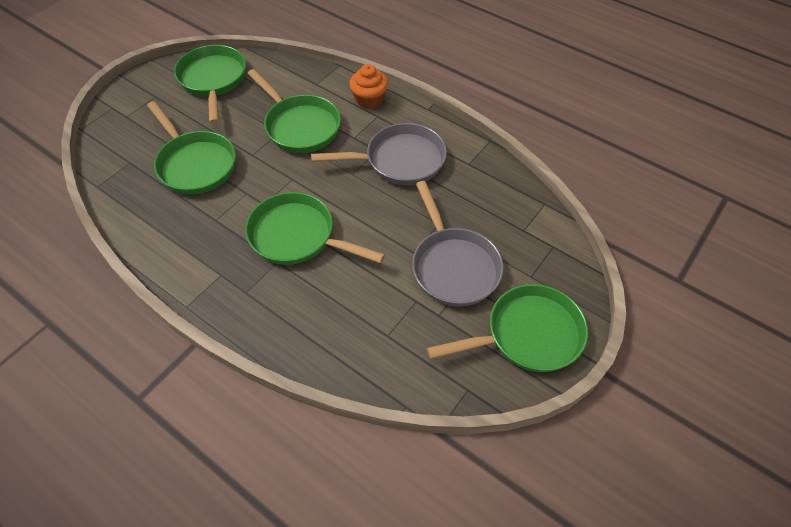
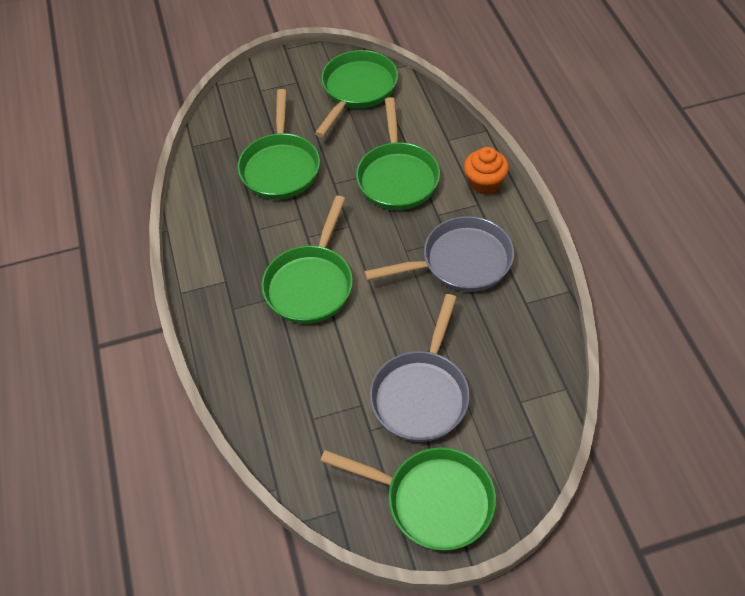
camera: 40 degrees right, 0 degrees up
green pan [245,192,385,265] -> green pan turned 135 degrees counterclockwise [261,196,353,324]
grey pan [311,123,447,185] -> grey pan turned 45 degrees counterclockwise [364,216,514,292]

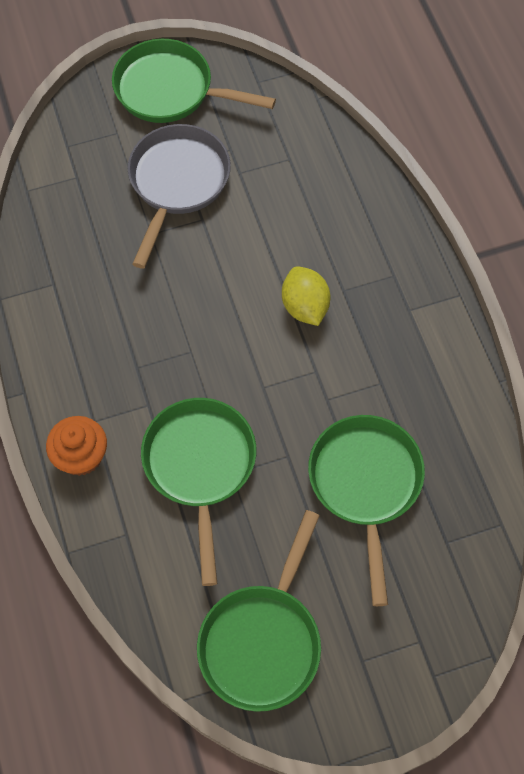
camera: 175 degrees right, 10 degrees up
green pan [261,196,353,324] -> yellow lemon [282,266,330,326]
grey pan [364,216,514,292] -> none

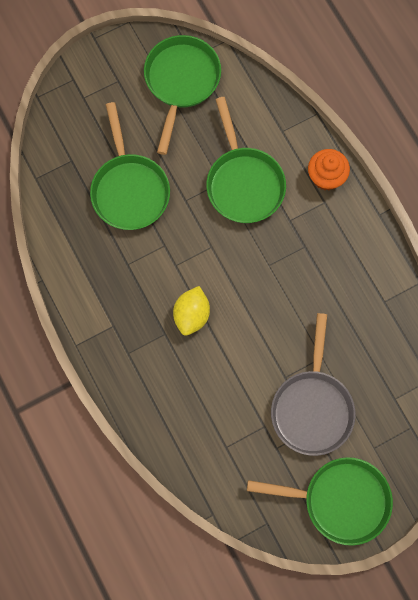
camera: 170 degrees right, 10 degrees up
yellow lemon [282,266,330,326] -> yellow lemon turned 45 degrees clockwise [173,286,210,336]

